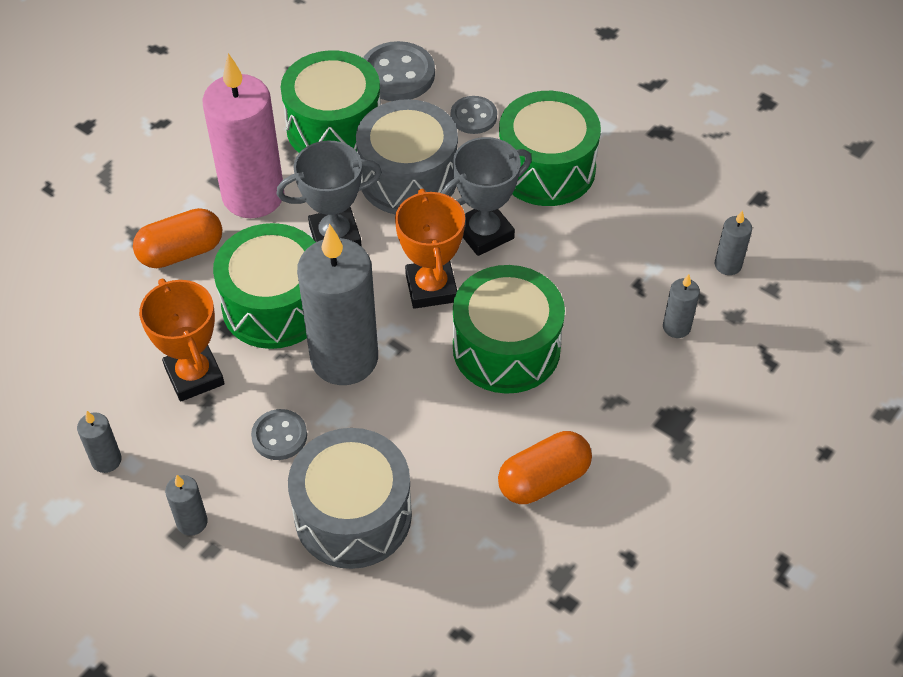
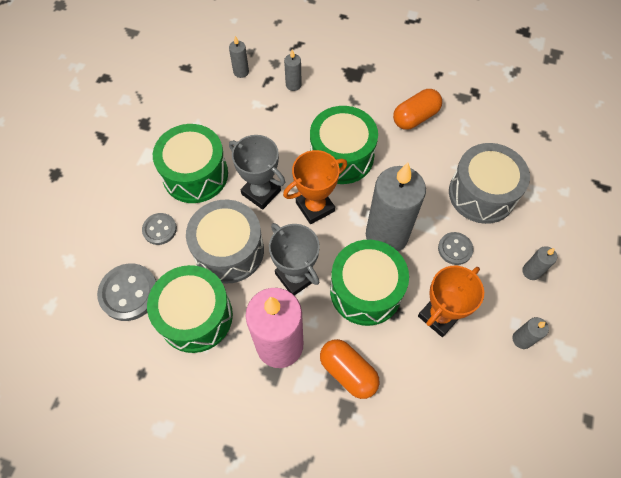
camera: 110 degrees left, 10 degrees up
orange capsule [498,431,592,504] -> orange capsule turned 75 degrees counterclockwise [393,89,442,130]

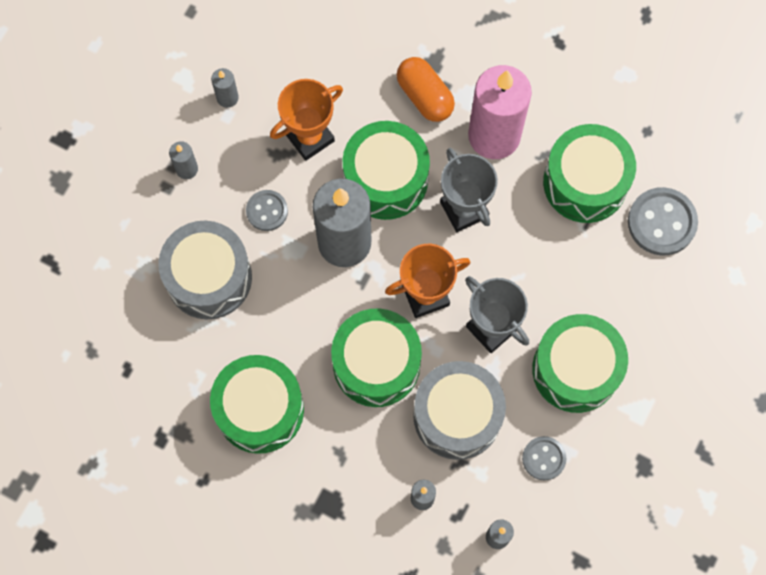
camera: 170 degrees left, 10 degrees up
grey button [142,213,177,245] -> grey button moved to [522,436,566,480]
grey drum [186,200,264,283] -> grey drum moved to [413,361,506,460]
orange capsule [393,89,442,130] -> green drum [210,355,304,454]

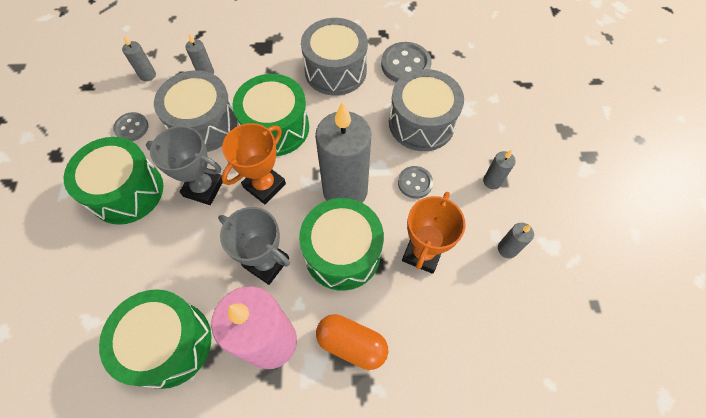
camera: 150 degrees right, 10 degrees down
green drum [210,355,304,454] -> grey drum [301,18,368,96]
grey button [628,187,698,256] -> grey button moved to [381,42,432,82]

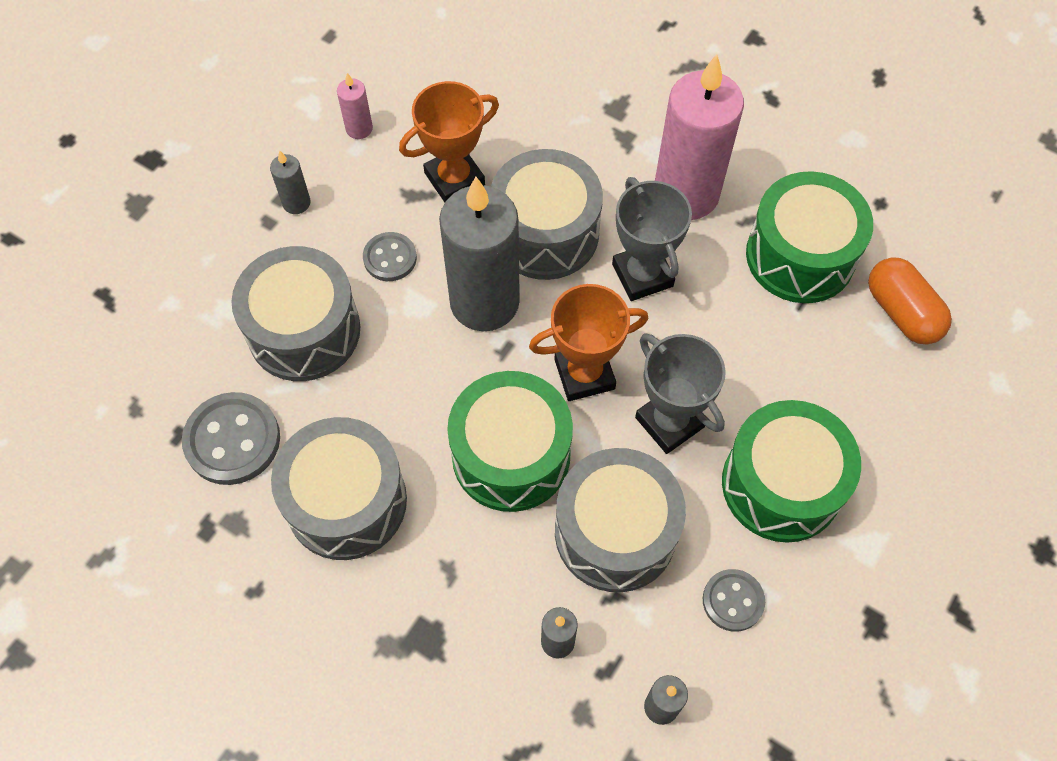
camera: 145 degrees left, 0 degrees up
green drum [299,198,384,291] -> grey drum [491,149,603,280]
orange capsule [316,314,388,370] -> orange capsule moved to [868,257,952,344]
grey candle [498,223,534,258] -> pink candle [337,73,373,139]

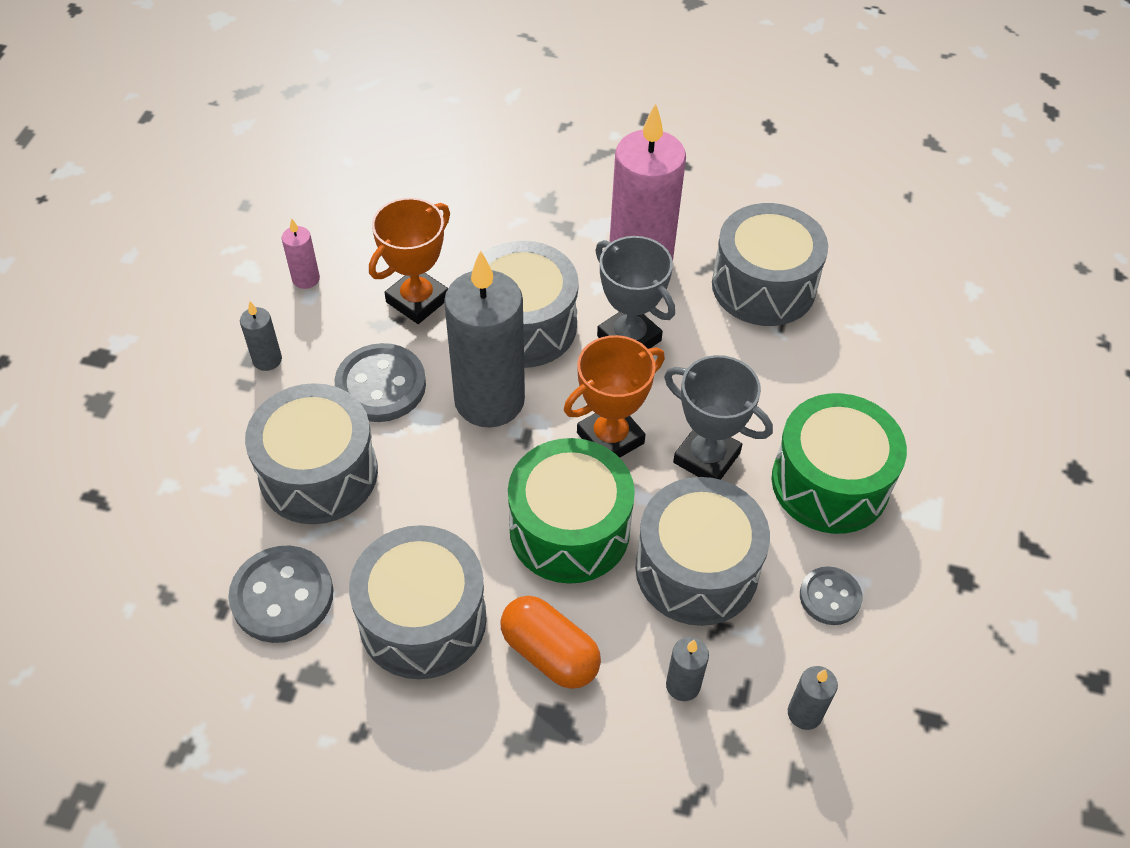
camera: 20 degrees left, 10 degrees down
grey button [363,232,417,281] -> grey button [334,343,426,422], size x1.65
green drum [746,171,873,303] -> grey drum [712,203,828,326]
orange capsule [868,257,952,344] -> orange capsule moved to [500,596,601,689]

